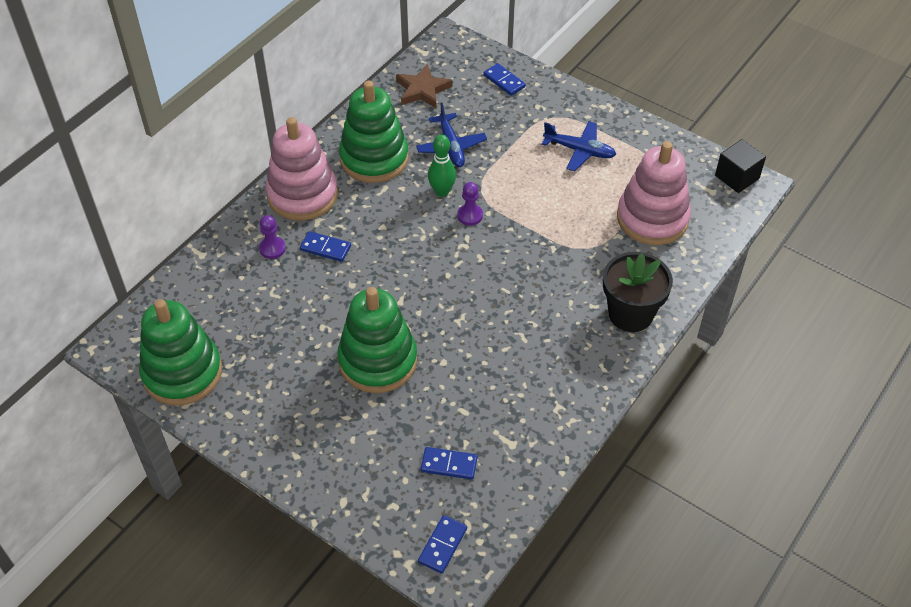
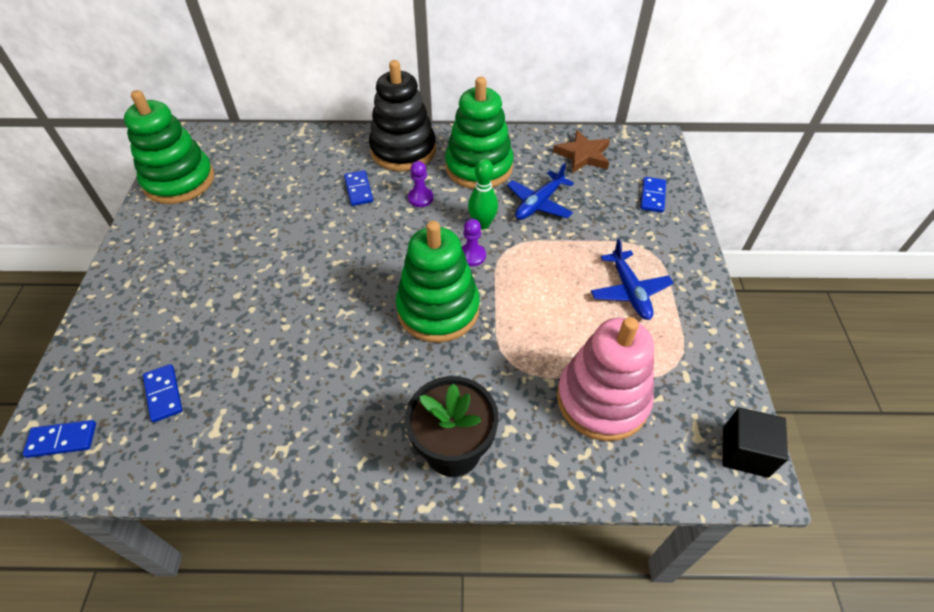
camera: 55 degrees right, 0 degrees up
purple pawn [259,215,286,259] -> purple pawn moved to [408,161,433,207]
pink stacking toy [266,117,338,221] -> black stacking toy [369,60,436,171]
green stacking toy [338,287,417,393] -> green stacking toy moved to [396,221,480,343]

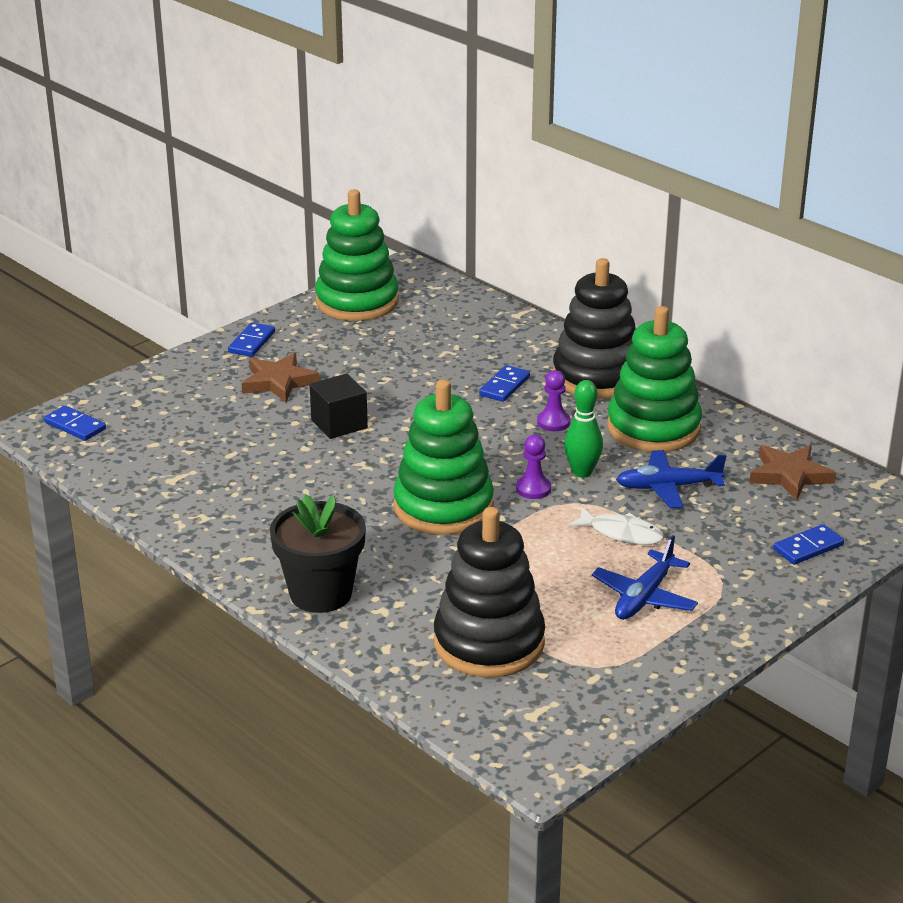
camera: 45 degrees right, 20 degrees down
blue domino [143,364,183,422] -> blue domino moved to [228,322,275,357]
pink stacking toy [557,317,654,441] -> black stacking toy [434,507,545,678]
black cube [723,407,788,478] -> black cube moved to [310,374,368,439]
none -> brown star [241,353,320,402]
none -> white fish [568,507,664,545]

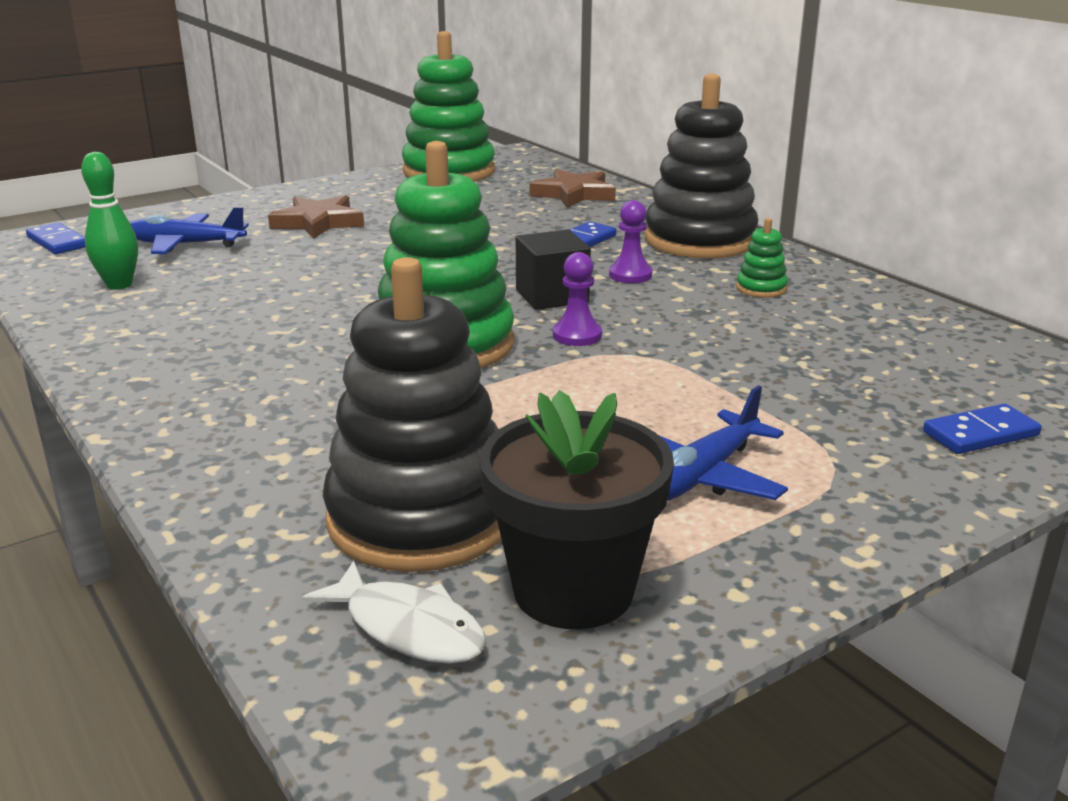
camera: 10 degrees right, 5 degrees down
blue domino [228,322,275,357] -> none
black flower pot [270,494,366,613] -> black flower pot moved to [479,390,674,629]
black cube [310,374,368,439] -> black cube moved to [516,230,591,310]
green bowling pin [564,380,603,478] -> green bowling pin moved to [81,152,138,289]
white fish [568,507,664,545] -> white fish moved to [302,561,486,663]
green stacking toy [607,306,702,452] -> green stacking toy [736,218,788,298], size x0.40
blue plane [616,450,726,508] -> blue plane moved to [130,207,249,254]
brown star [749,445,836,500] -> brown star moved to [529,169,616,208]

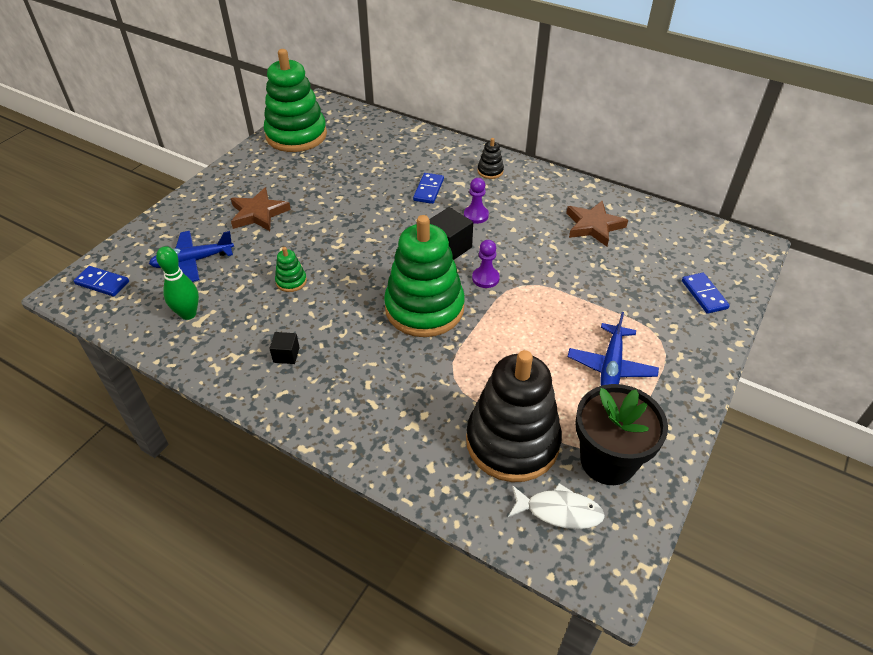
camera: 25 degrees left, 20 degrees up
brown star [529,169,616,208] -> brown star moved to [566,201,628,247]
black stacking toy [645,74,758,259] -> black stacking toy [477,138,504,179], size x0.40
green stacking toy [736,218,788,298] -> green stacking toy moved to [275,247,307,292]
blue domino [923,404,1042,454] -> blue domino turned 60 degrees counterclockwise [682,273,730,314]
none -> black cube [269,332,300,364]

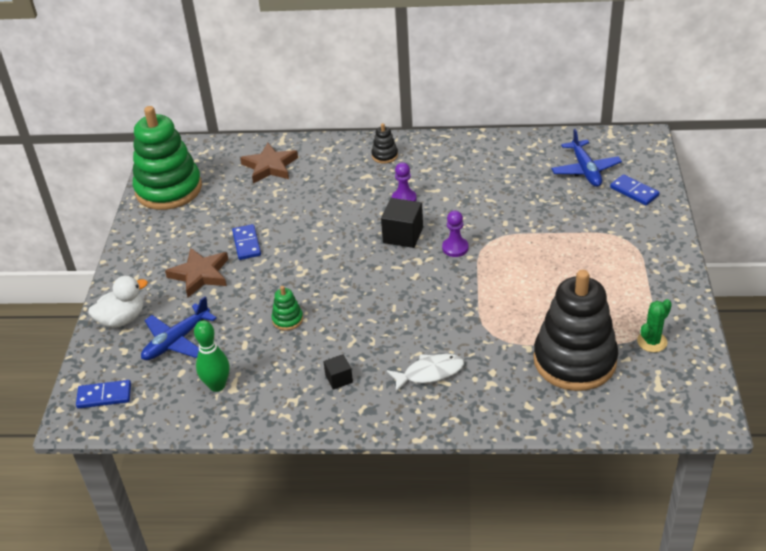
camera: 25 degrees left, 5 degrees down
green stacking toy [384,215,465,337] -> none
blue domino [413,173,444,204] -> blue domino moved to [232,224,261,260]
white fish [508,483,605,529] -> white fish moved to [387,354,464,392]
brown star [566,201,628,247] -> brown star moved to [240,143,298,183]
blue plane [568,312,659,386] -> blue plane moved to [551,129,622,187]
black flower pot [575,384,668,485] -> green cactus [637,299,672,352]
none -> white duck [88,276,148,328]

